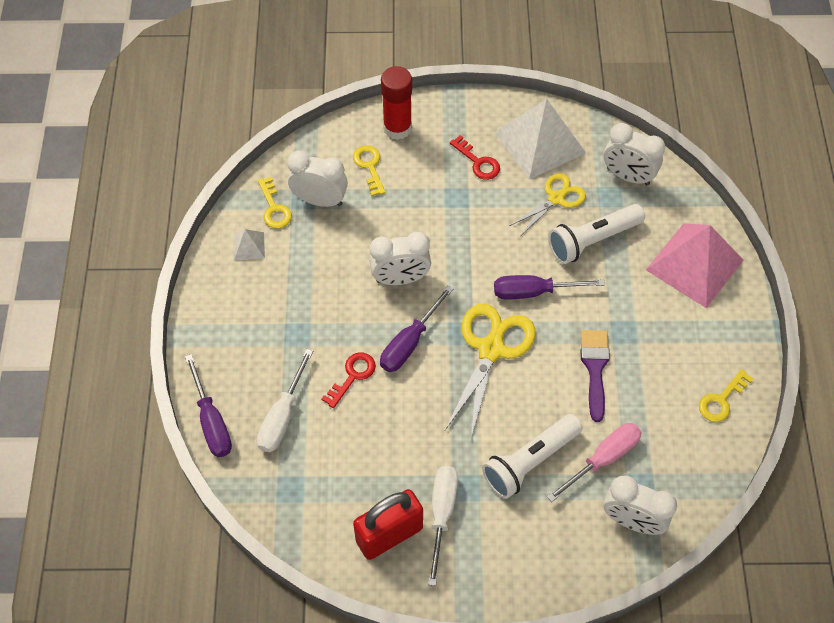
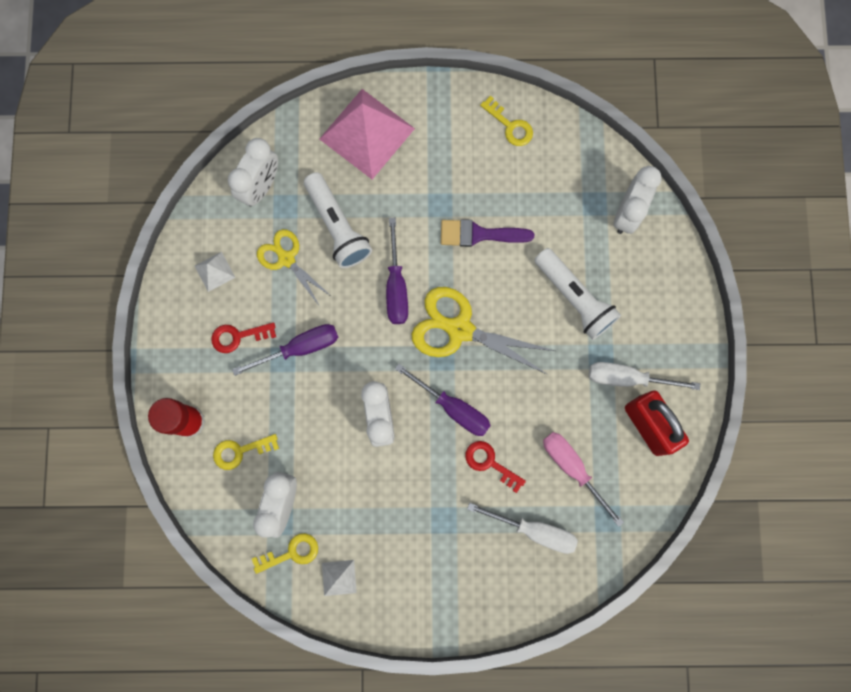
camera: 90 degrees left, 20 degrees up
purple screwdriver [185,354,232,457] -> purple screwdriver moved to [232,324,338,376]
red key [450,135,500,180] -> red key turned 150 degrees counterclockwise [211,322,276,353]
white pyramid [495,99,586,180] -> white pyramid [195,252,236,292], size x0.44
pink screwdriver [547,423,642,502] -> pink screwdriver moved to [543,432,624,527]

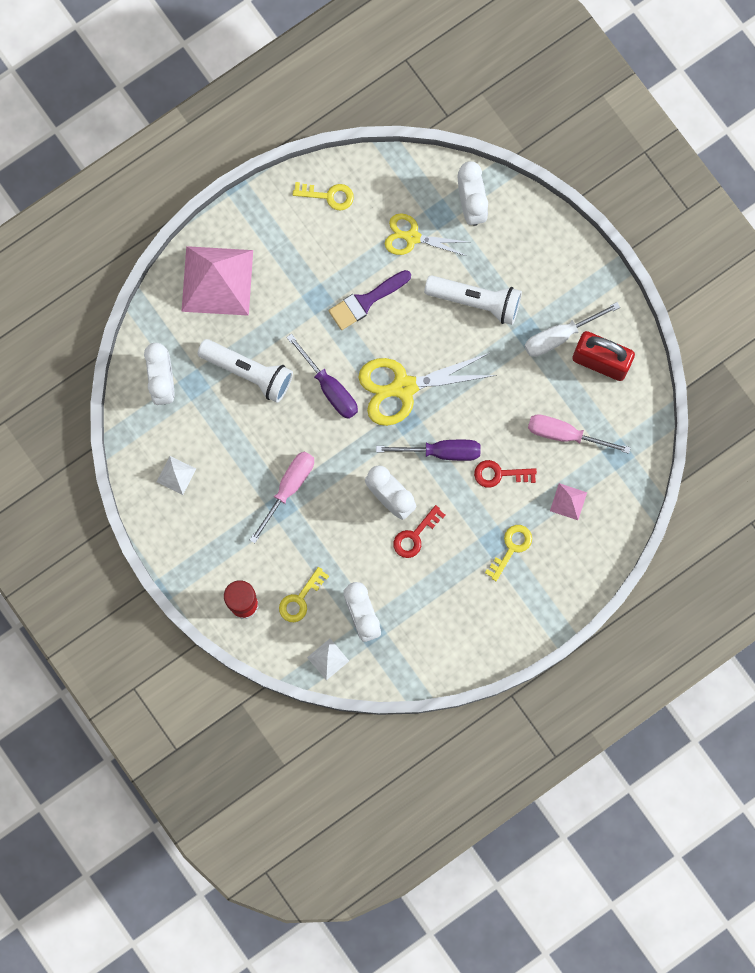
camera: 35 degrees left, 0 degrees up
red key [211,322,276,353] -> red key moved to [393,505,446,558]
purple screwdriver [232,324,338,376] -> pink screwdriver [250,451,314,543]
yellow key [252,533,318,574] -> yellow key moved to [485,525,532,581]
yellow scissors [257,229,332,305] -> yellow scissors moved to [385,213,467,256]
white pyramid [322,560,357,596] -> white pyramid moved to [307,639,349,680]
white screwdriver [467,503,578,554] -> pink pyramid [550,483,587,520]

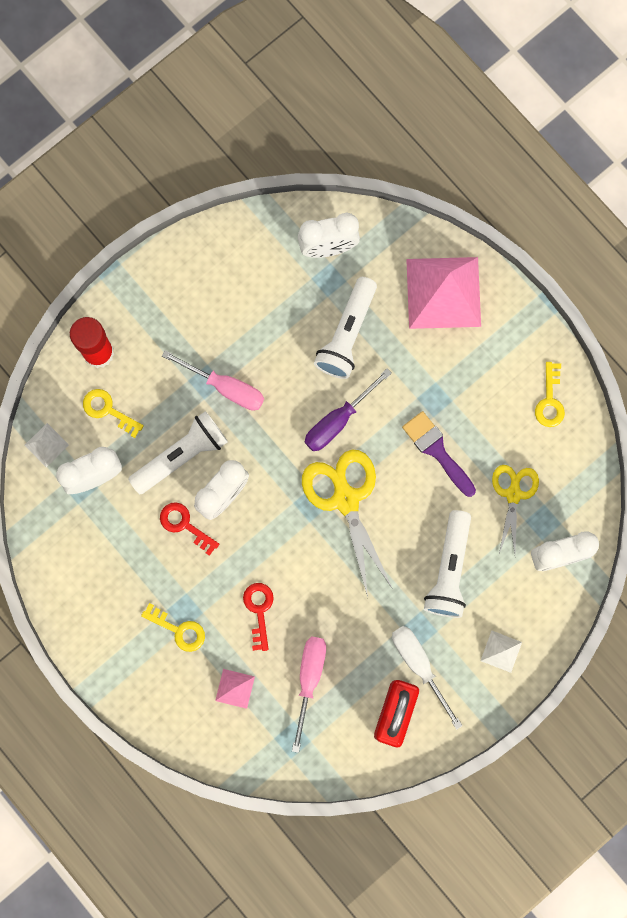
camera: 85 degrees right, 0 degrees up
white pyramid [157,456,196,495] -> white pyramid moved to [481,630,522,673]
purple screwdriver [376,440,480,461] -> none
none -> white flashlight [128,411,228,494]

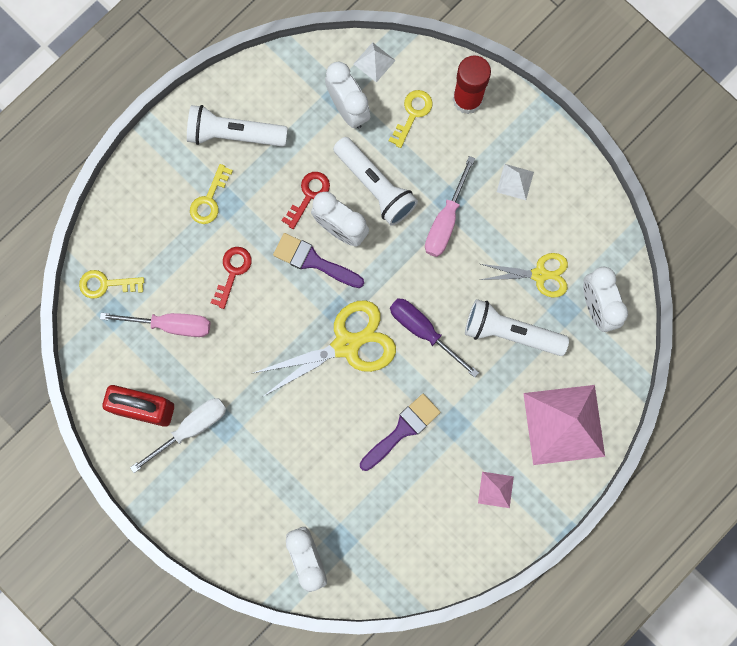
camera: 85 degrees right, 0 degrees up
pink pyramid [215,669,255,709] -> pink pyramid moved to [478,472,514,508]
red key [243,583,274,651] -> red key turned 60 degrees counterclockwise [211,247,252,309]
white flashlight [424,510,471,618] -> white flashlight moved to [187,105,288,147]
white pyramid [481,630,522,673] -> white pyramid moved to [497,164,534,200]
yellow scissors [492,465,539,554] -> yellow scissors moved to [480,253,568,297]
yellow key [535,362,565,427] -> yellow key moved to [79,270,144,299]
none -> purple brush [273,233,364,288]

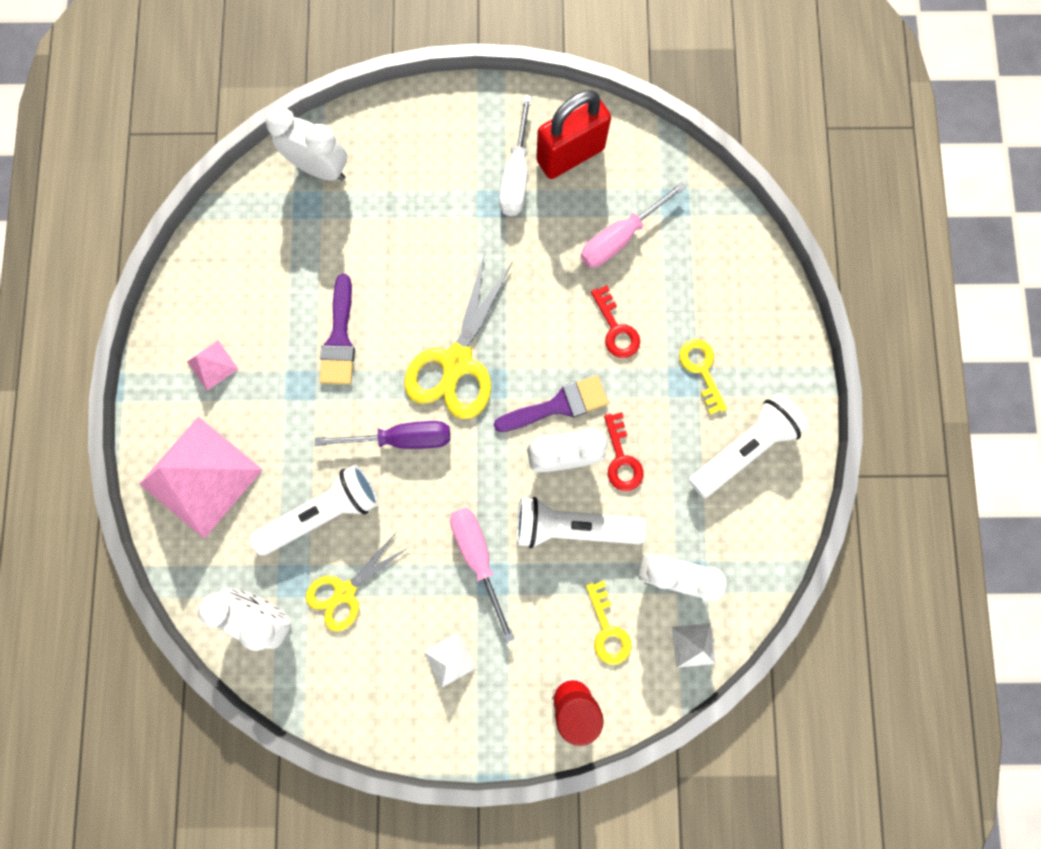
camera: 135 degrees right, 0 degrees up
yellow key [79,270,144,299] -> none

